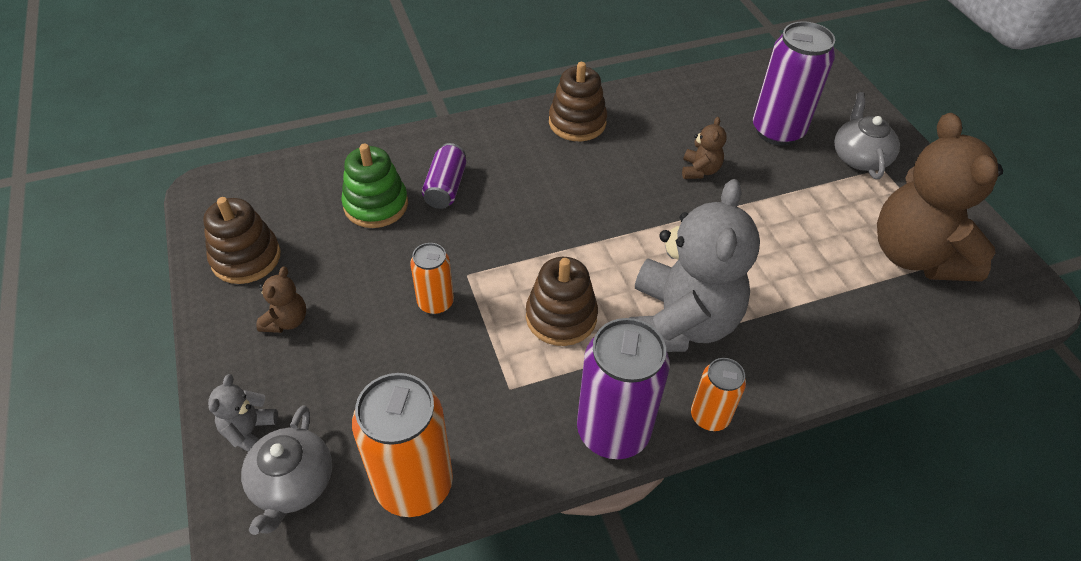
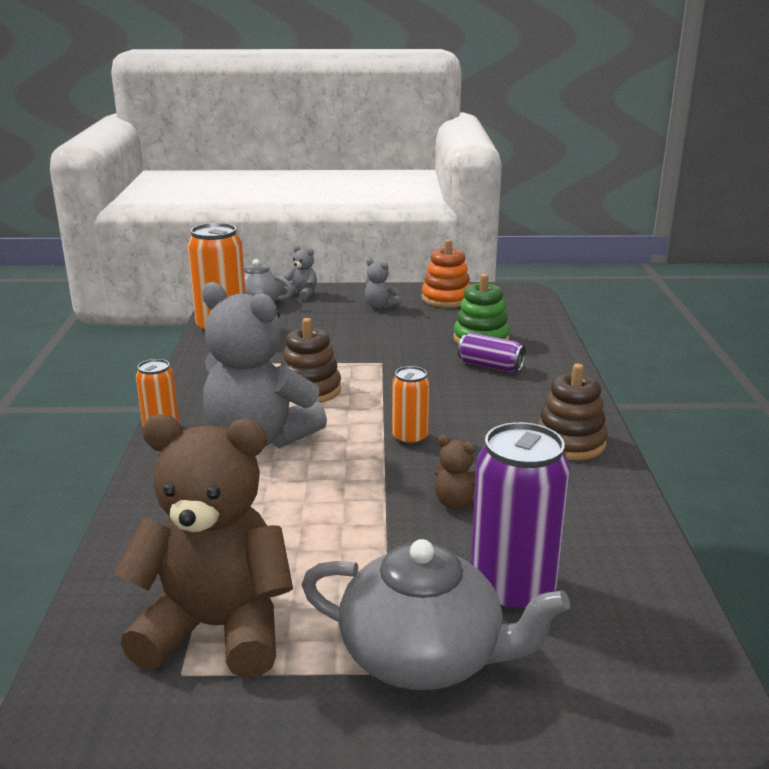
camera: 110 degrees right, 25 degrees down
brown stacking toy [203,197,280,284] -> orange stacking toy [422,239,470,308]
brown teddy bear [256,266,306,333] -> grey teddy bear [365,258,401,309]
orange can [410,243,454,315] -> orange can moved to [392,366,430,446]
purple can [577,318,670,459] -> none
grey teapot [834,92,900,179] -> grey teapot [302,539,570,690], size x1.55

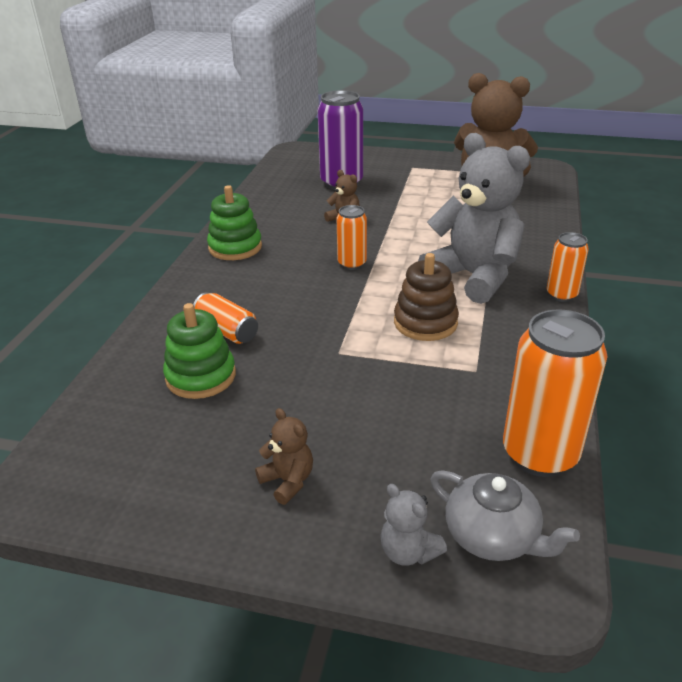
camera: 165 degrees left, 10 degrees up
grey teapot [302,539,570,690] -> none
grey teddy bear [365,258,401,309] -> brown teddy bear [255,408,313,505]
orange stacking toy [422,239,470,308] -> none
purple can [458,332,526,372] -> orange can [193,292,258,344]
brown stacking toy [537,364,608,460] -> green stacking toy [207,185,262,260]

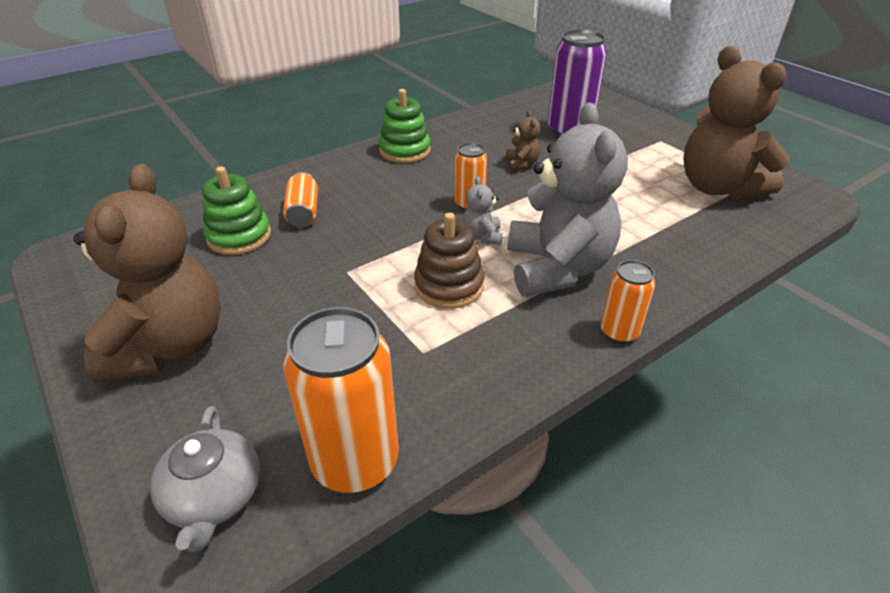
camera: 40 degrees right, 5 degrees up
brown teddy bear [255,408,313,505] -> brown teddy bear [74,164,221,383], size x2.41
grey teddy bear [381,484,447,566] -> grey teddy bear moved to [463,176,503,245]

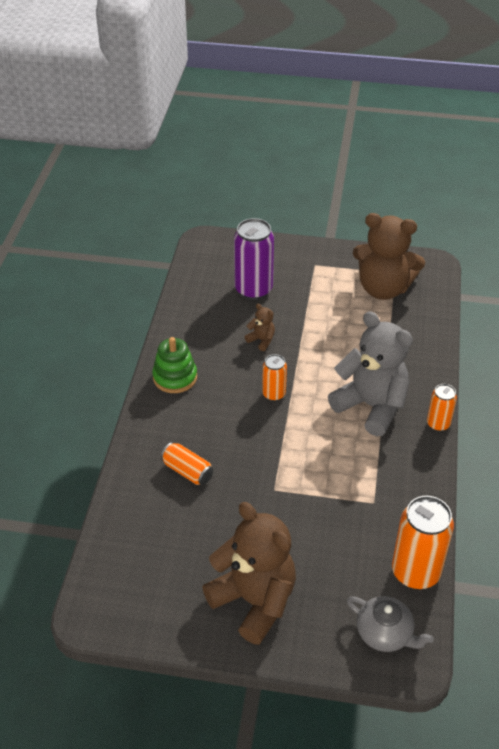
camera: 45 degrees left, 5 degrees up
green stacking toy [202,167,271,255] -> none
brown stacking toy [414,213,484,309] -> none
grey teddy bear [463,176,503,245] -> none

